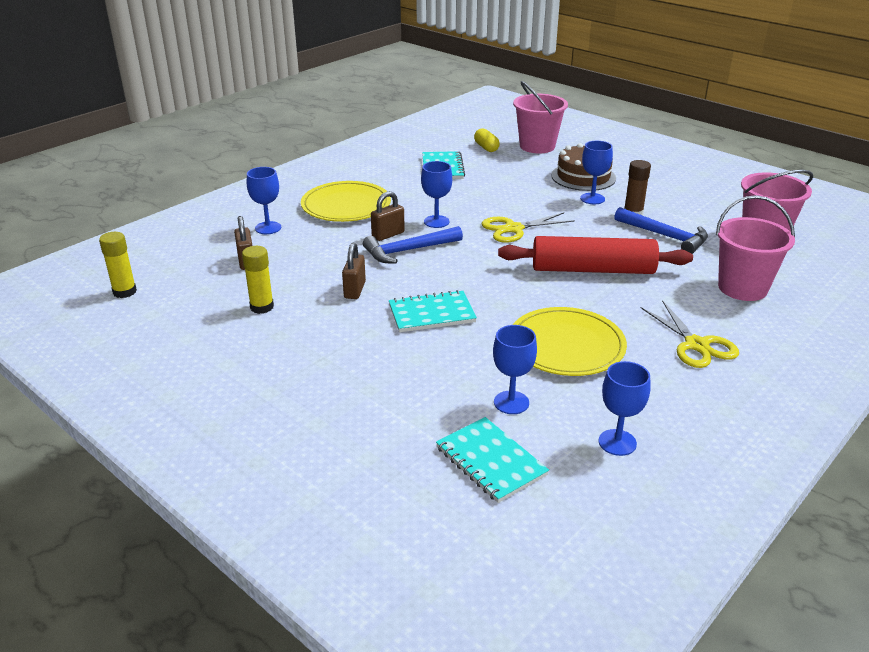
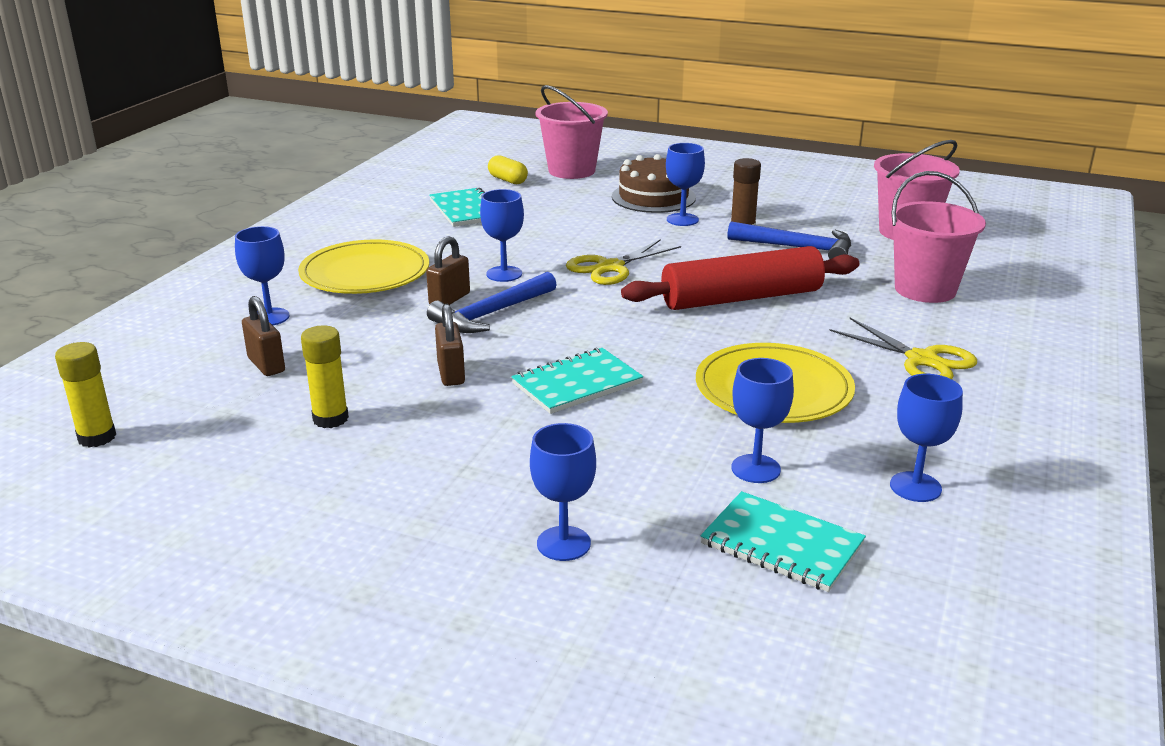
camera: 20 degrees left, 5 degrees down
none -> blue goblet [530,423,596,561]

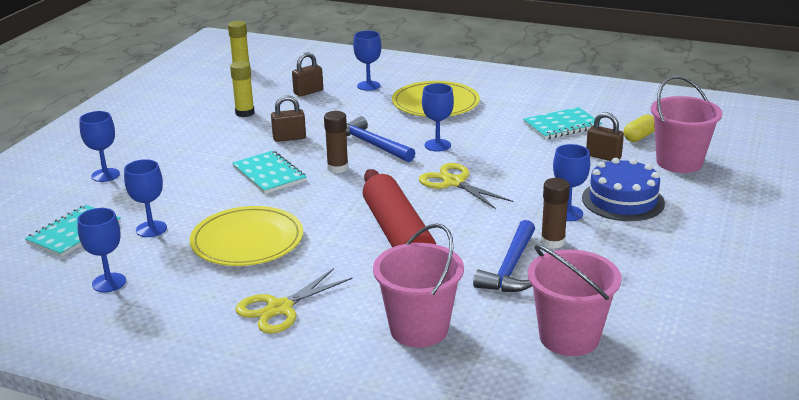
camera: 90 degrees right, 0 degrees up
brown padlock [426,236,470,305] -> brown padlock moved to [586,112,624,161]
brown cake [612,154,696,213] -> blue cake [582,158,665,221]
none -> brown glue stick [324,111,348,173]

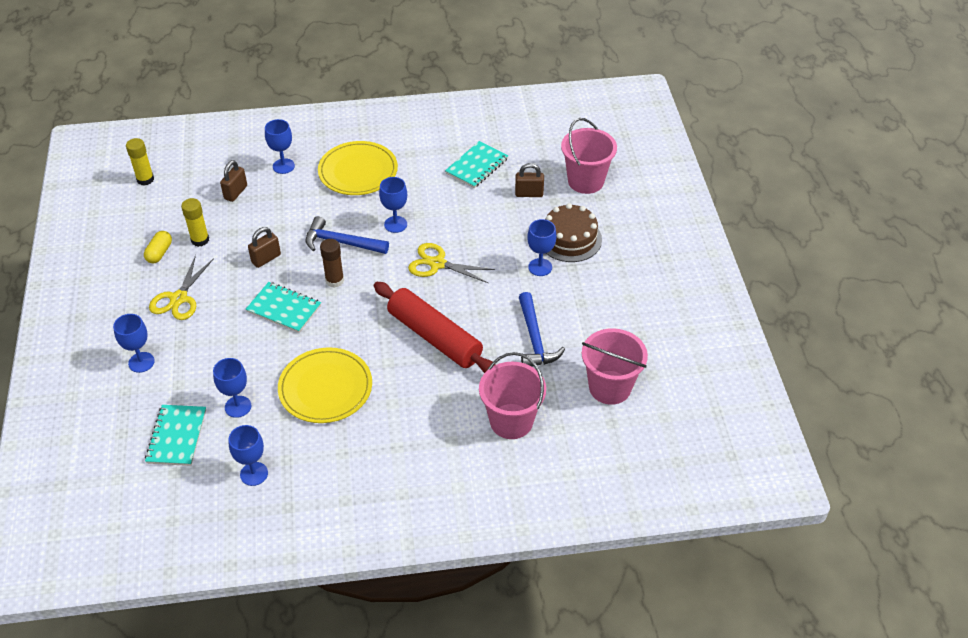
camera: 30 degrees left, 20 degrees up
yellow scissors [235,268,352,334] -> yellow scissors moved to [149,255,214,320]
brown glue stick [541,178,570,249] -> none
blue cake [582,158,665,221] -> brown cake [545,203,602,262]
yellow capsule [623,115,655,142] -> yellow capsule moved to [144,231,172,263]

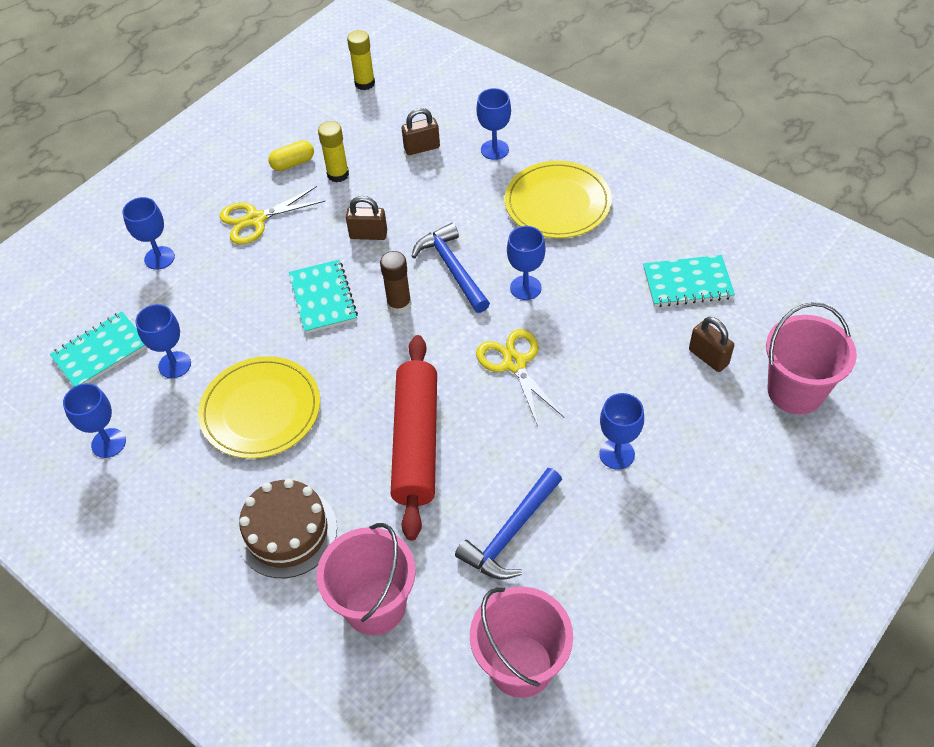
camera: 50 degrees right, 5 degrees up
brown cake [545,203,602,262] -> brown cake moved to [237,479,337,578]

